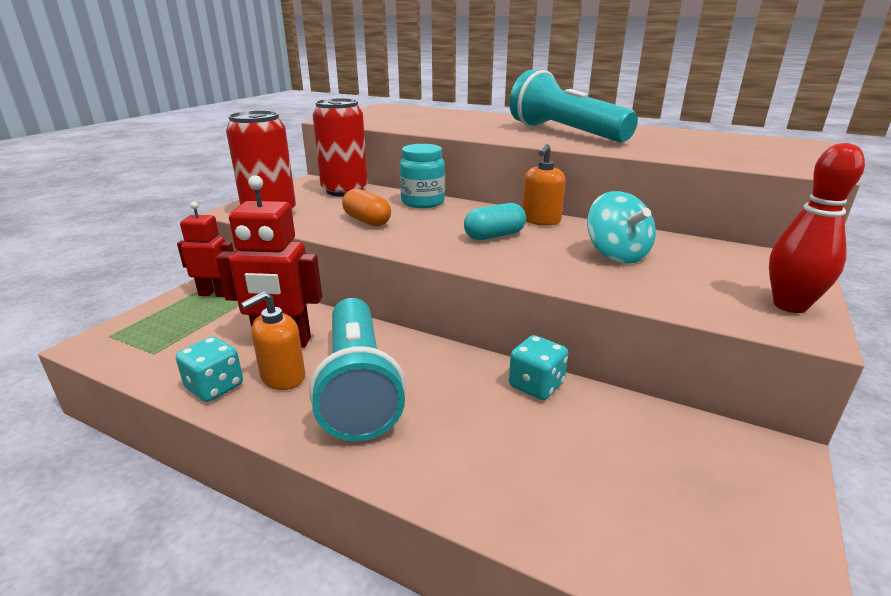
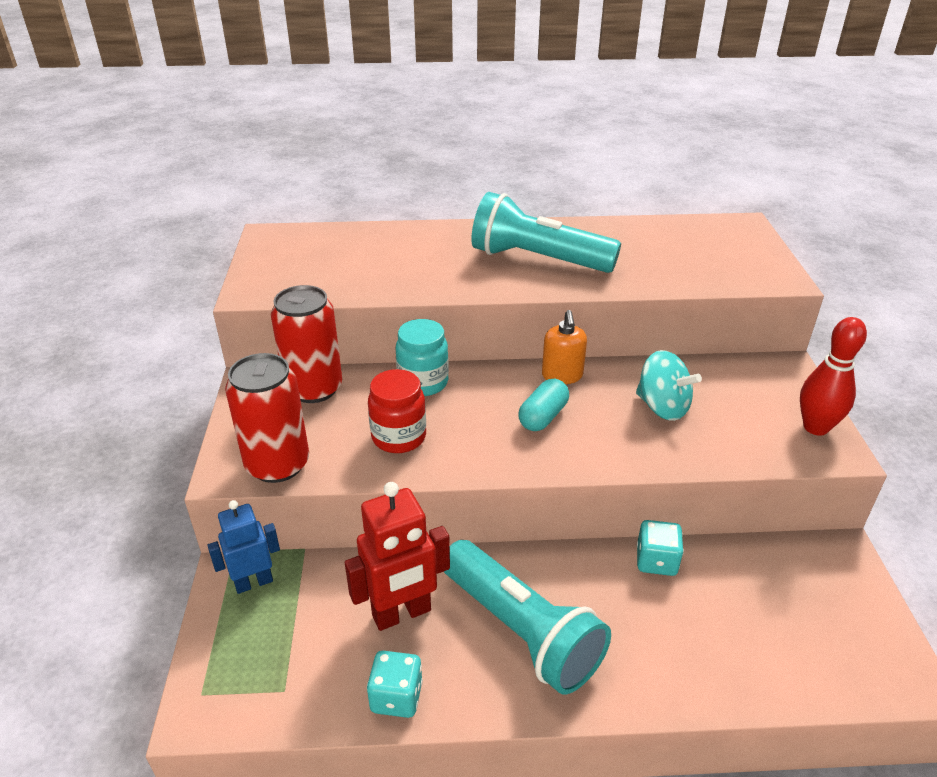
camera: 30 degrees left, 10 degrees up
red robot [177,202,234,297] -> blue robot [208,500,280,594]
orange soap dispenser [241,291,305,390] -> none
orange capsule [342,189,391,227] -> red jar [368,369,426,453]

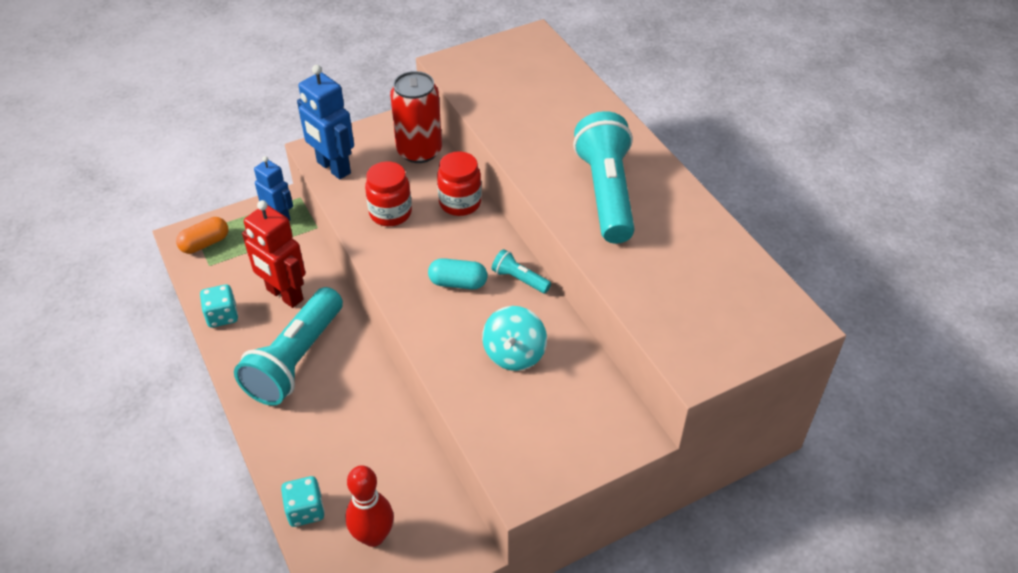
camera: 65 degrees right, 10 degrees up
red can [225,353,309,483] -> blue robot [297,65,354,179]
turquoise jar [396,319,449,396] -> red jar [437,151,481,216]
orange soap dispenser [542,310,587,384] -> turquoise flashlight [492,249,551,293]
turquoise dice [637,520,684,576] -> turquoise dice moved to [281,476,325,527]
red bowling pin [800,317,867,436] -> red bowling pin moved to [345,465,394,547]
none -> orange capsule [176,217,228,254]

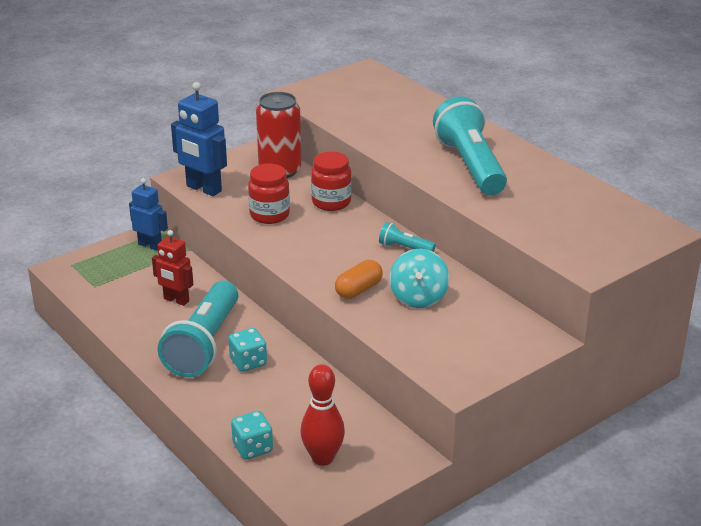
camera: 10 degrees left, 15 degrees down
orange capsule [176,217,228,254] -> orange capsule moved to [335,260,383,299]
turquoise dice [200,284,238,328] -> turquoise dice moved to [228,328,267,372]
red robot [242,200,306,308] -> red robot [152,230,193,306], size x0.67
turquoise capsule [428,258,487,289] -> none

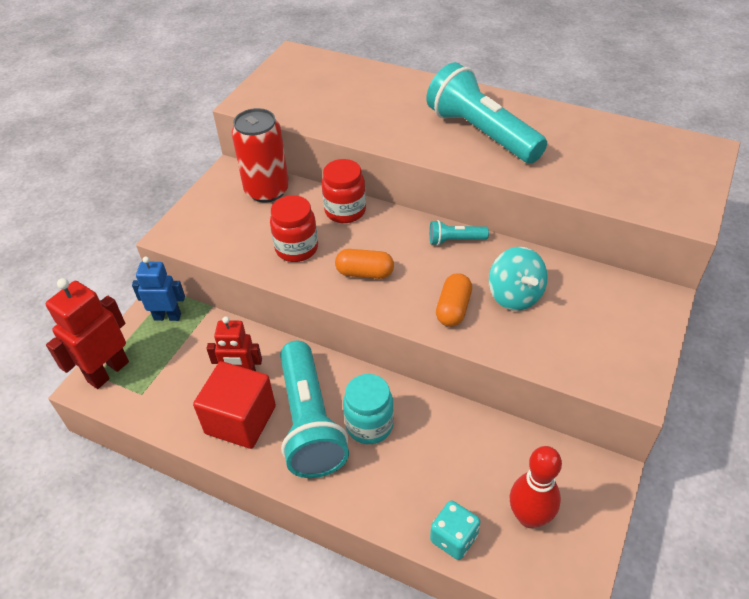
camera: 25 degrees left, 15 degrees up
blue robot [171,82,227,196] -> none
turquoise dice [228,328,267,372] -> turquoise jar [343,374,394,444]
none -> red robot [45,278,129,389]
none -> red cube [193,361,276,449]
none -> orange capsule [335,249,394,279]

